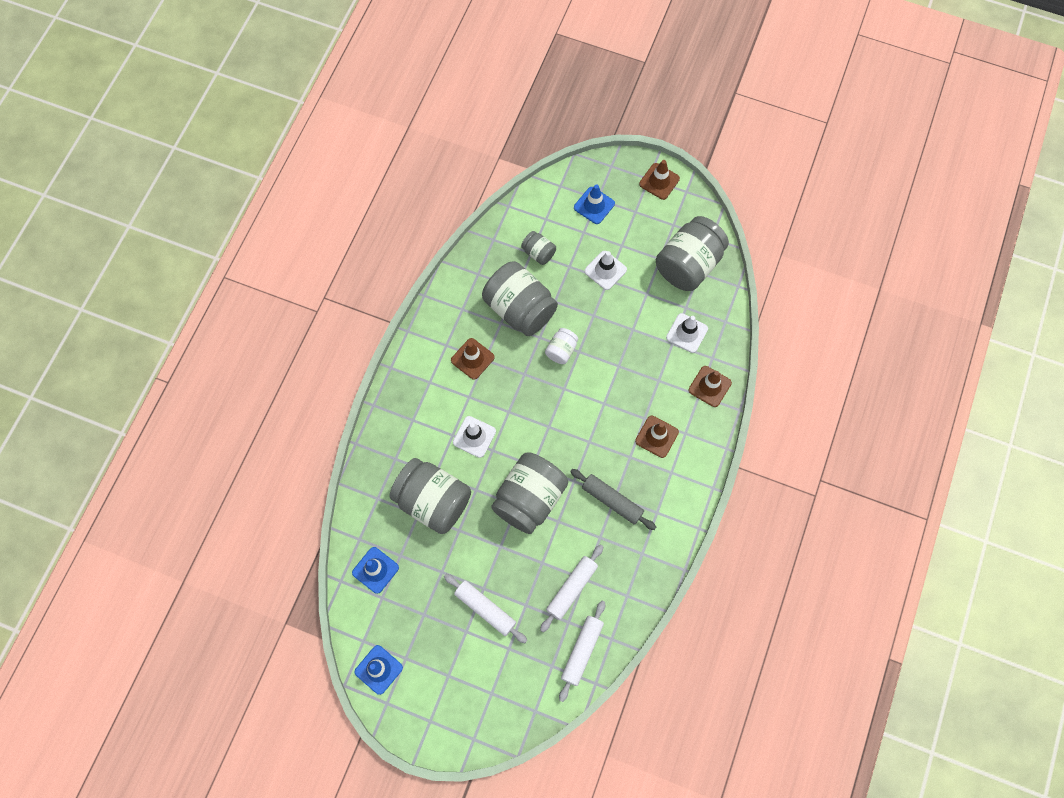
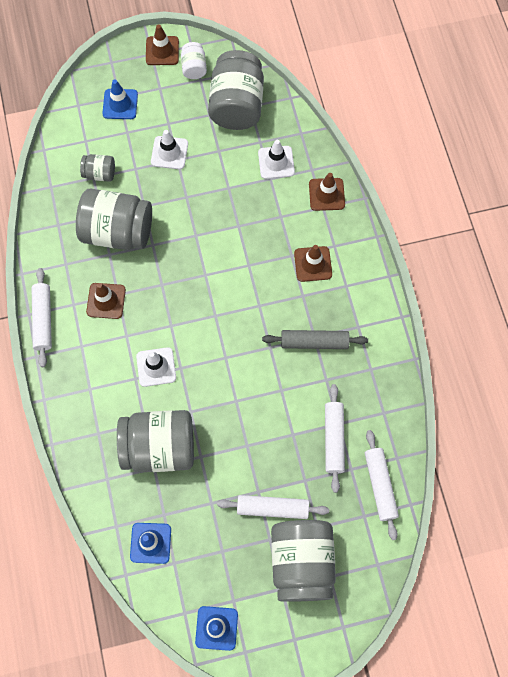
camera: 35 degrees left, 0 degrees up
grey jar [491,452,568,534] -> grey jar moved to [271,520,336,602]
white jar [545,328,578,364] -> white jar moved to [181,42,207,79]
none -> white rolling pin [31,268,52,367]

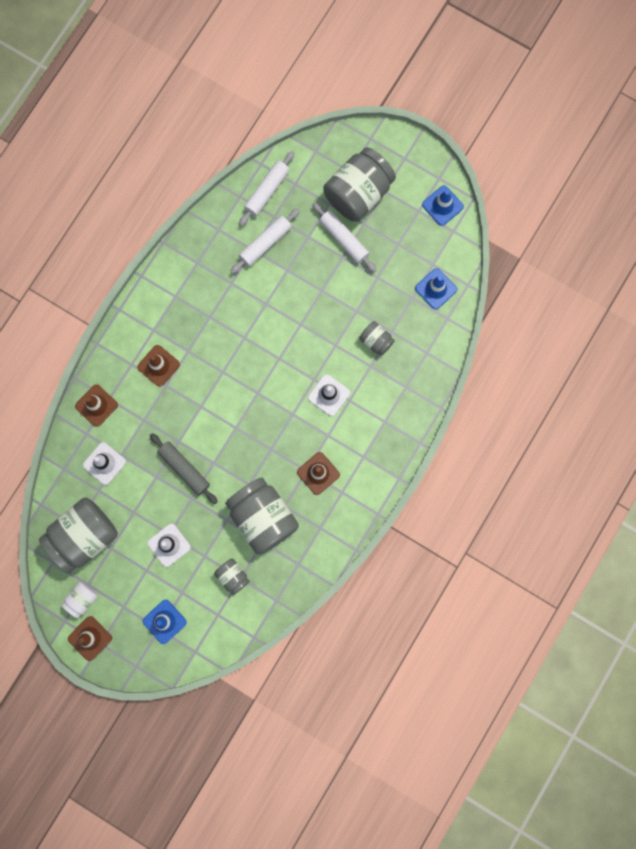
camera: 135 degrees left, 10 degrees up
white rolling pin [31,268,52,367] -> none
grey jar [117,410,194,473] -> grey jar [359,321,395,356], size x0.48
grey rolling pin [262,330,368,349] -> grey rolling pin moved to [150,433,218,504]

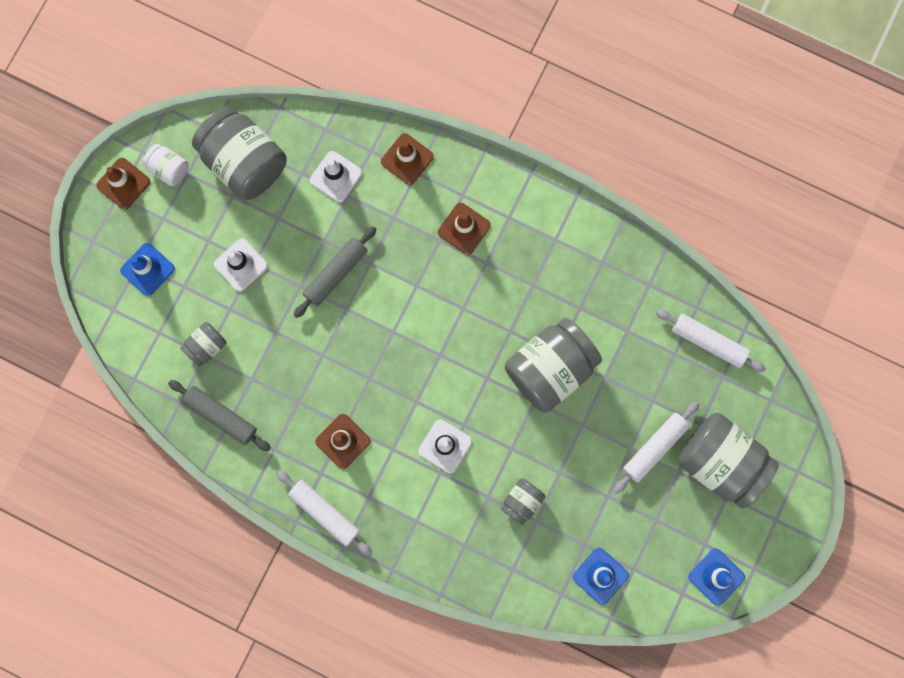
camera: 85 degrees right, 0 degrees up
grey jar [225,478,299,555] -> grey jar moved to [505,318,602,413]
white rolling pin [231,209,300,274] -> white rolling pin moved to [277,471,372,556]
none -> grey rolling pin [168,380,271,451]

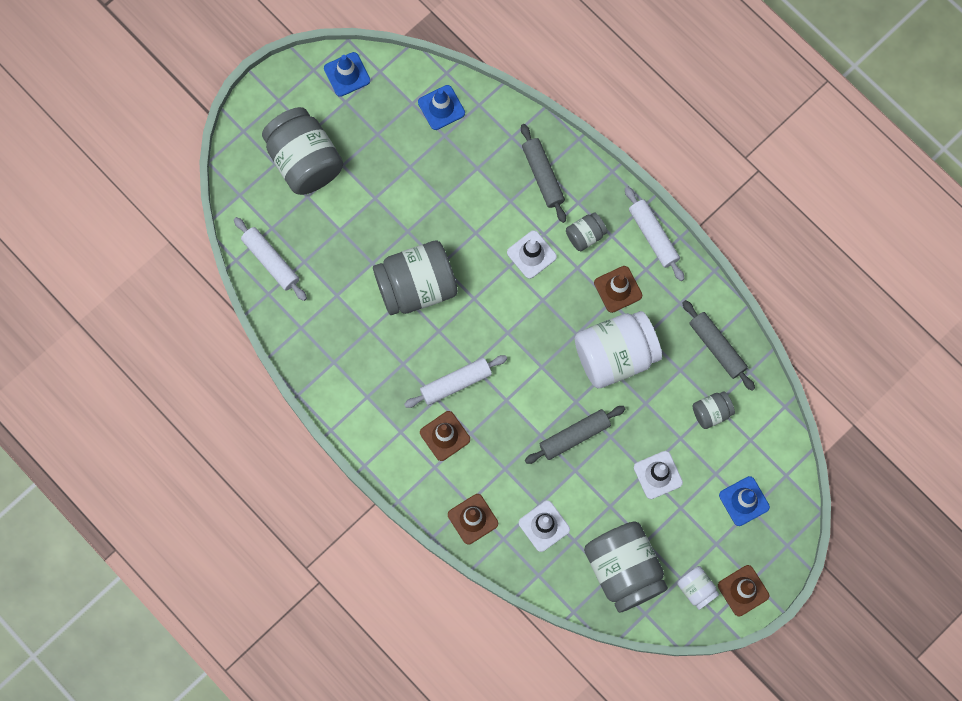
camera: 160 degrees left, 5 degrees down
grey jar [501,478,545,525] -> grey jar moved to [566,212,607,251]
white rolling pin [613,402,699,494] -> white rolling pin moved to [404,355,507,408]
none -> grey rolling pin [521,124,566,223]
none -> white jar [575,311,662,388]

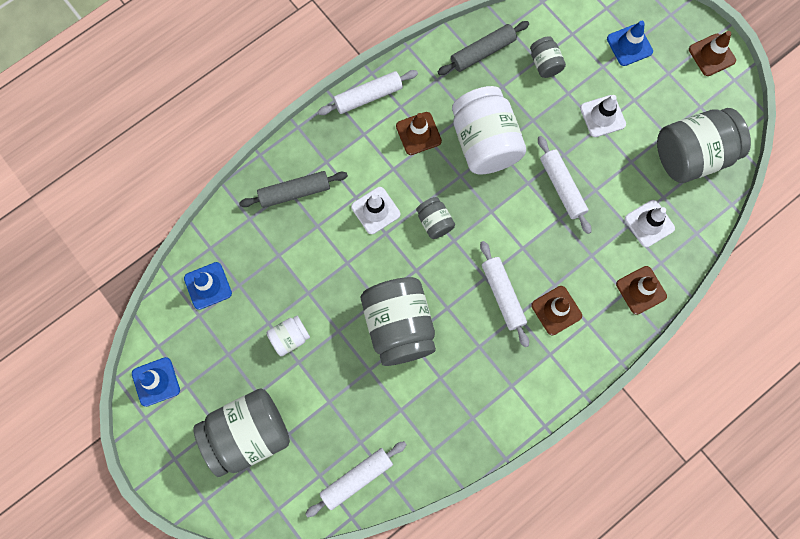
camera: 85 degrees left, 0 degrees up
grey rolling pin [525,406,625,464] -> white rolling pin [538,136,591,234]
grey jar [566,212,607,251] -> grey jar moved to [416,197,455,239]
white jar [677,566,719,610] -> white jar moved to [266,316,310,356]

